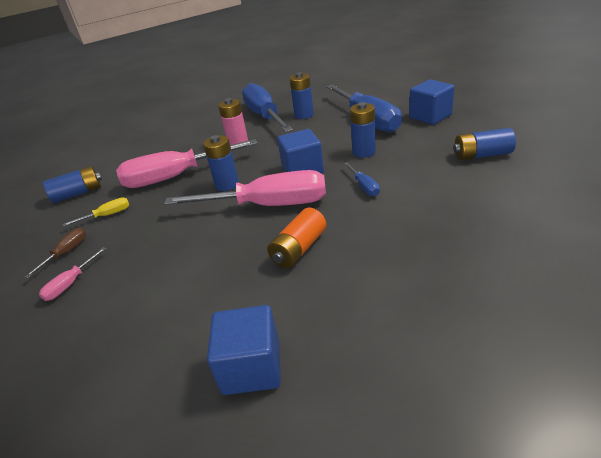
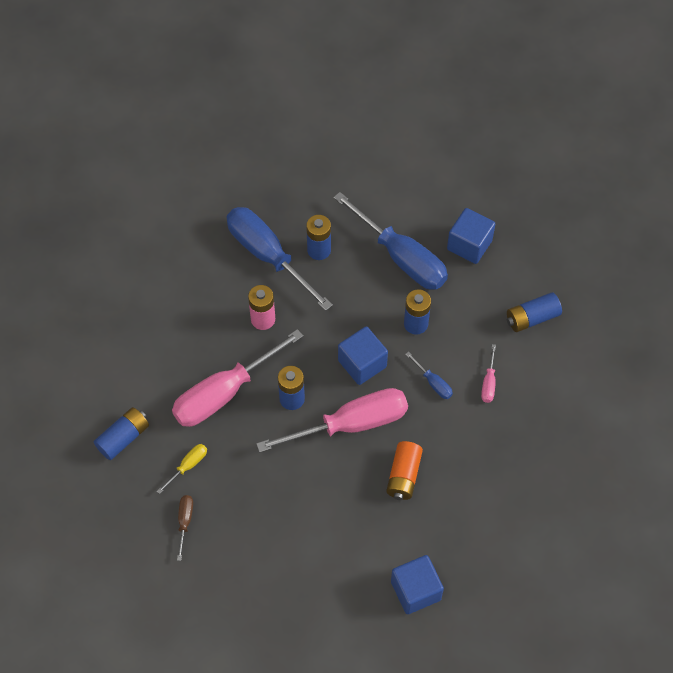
camera: 25 degrees left, 25 degrees up
pink screwdriver [39,247,107,301] -> pink screwdriver moved to [481,344,496,403]

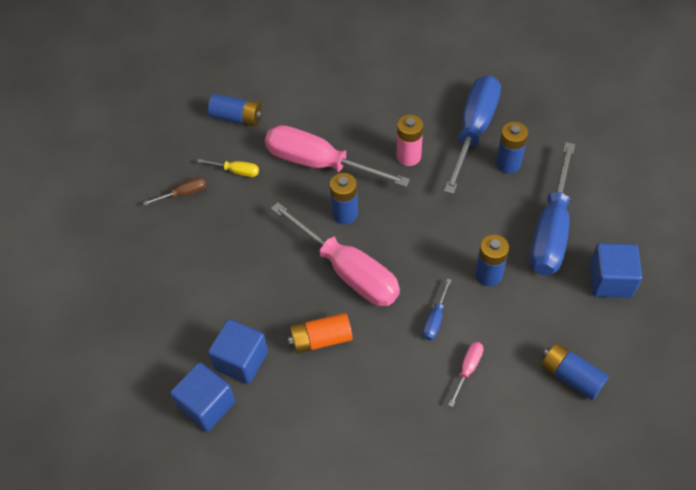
camera: 65 degrees right, 5 degrees down
blue cube [338,326,388,385] -> blue cube moved to [208,319,268,384]
pink screwdriver [481,344,496,403] -> pink screwdriver turned 135 degrees clockwise [448,342,484,407]

